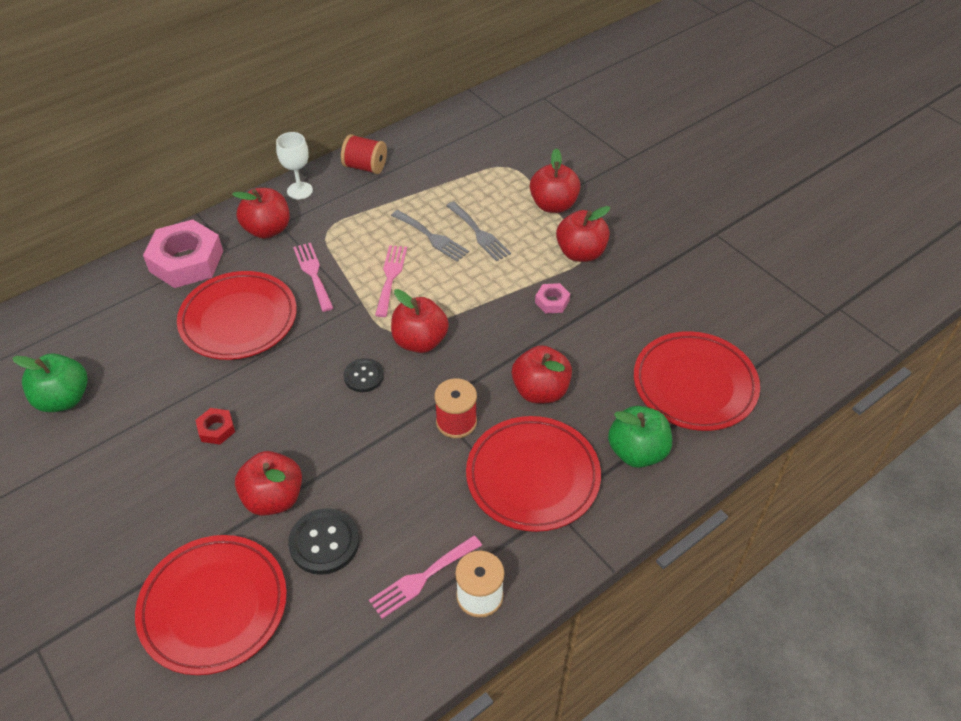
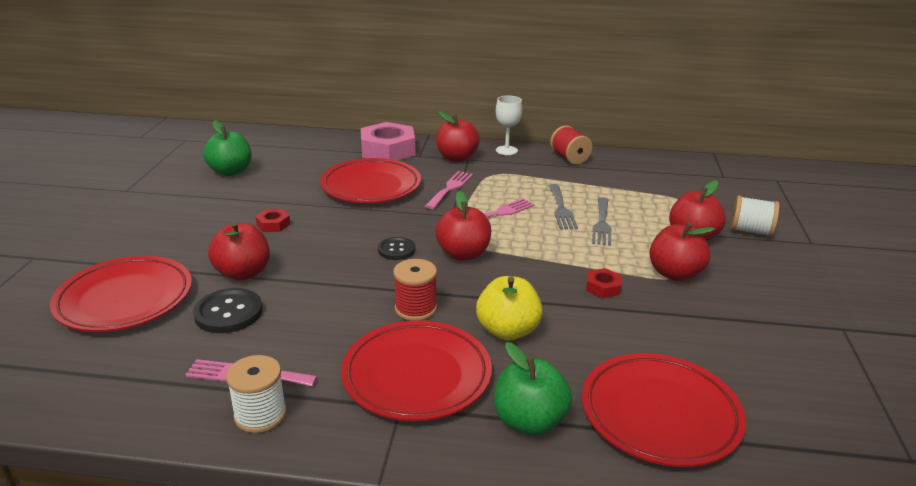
camera: 45 degrees right, 20 degrees down
red apple [512,345,572,404] -> yellow apple [476,276,543,341]
pink nut [535,283,570,314] -> red nut [586,268,621,298]
none -> white spool [730,196,780,237]

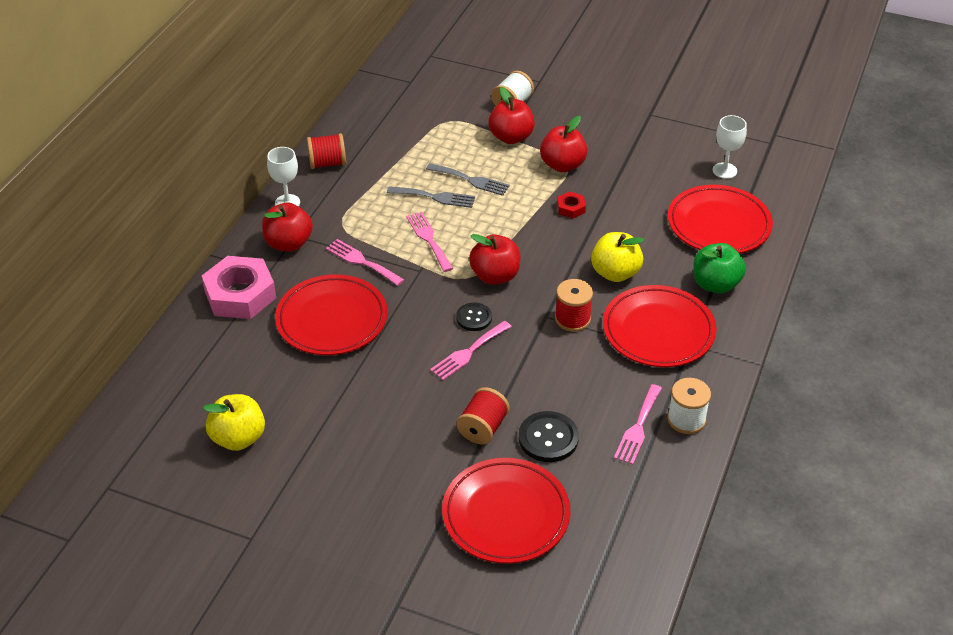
camera: 75 degrees left, 15 degrees up
green apple [203,120,252,176] -> yellow apple [203,394,265,451]
red apple [208,222,270,281] -> red spool [457,387,510,444]
red nut [255,209,290,232] -> none
none -> pink fork [430,321,512,380]
none -> white goblet [713,115,747,179]

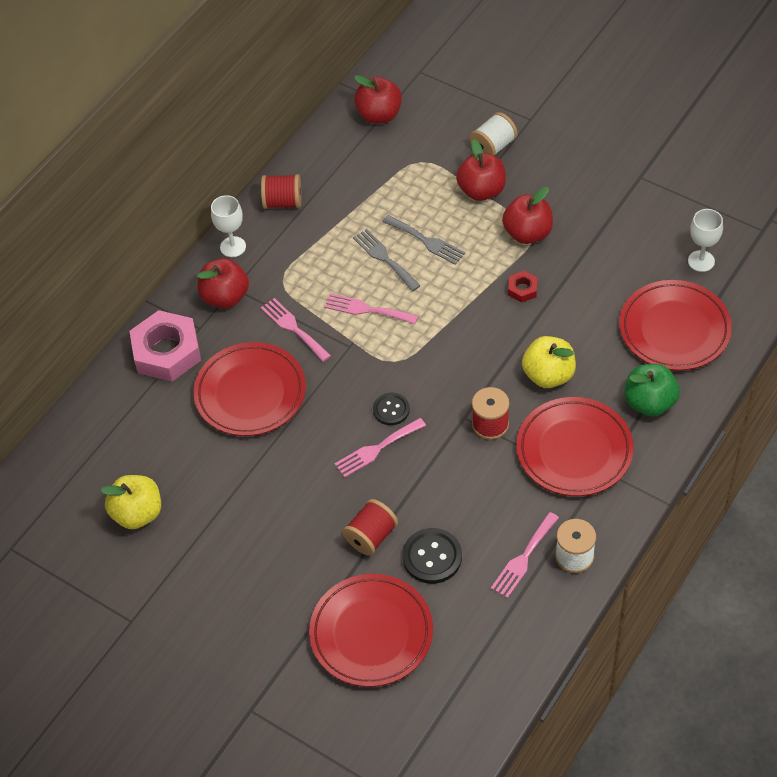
camera: 15 degrees right, 10 degrees up
grey fork [387,186,475,208] -> grey fork turned 150 degrees counterclockwise [353,229,420,291]
pink fork [406,212,453,272] -> pink fork turned 60 degrees counterclockwise [324,293,418,324]
red apple [469,234,521,285] -> red apple moved to [354,75,402,124]

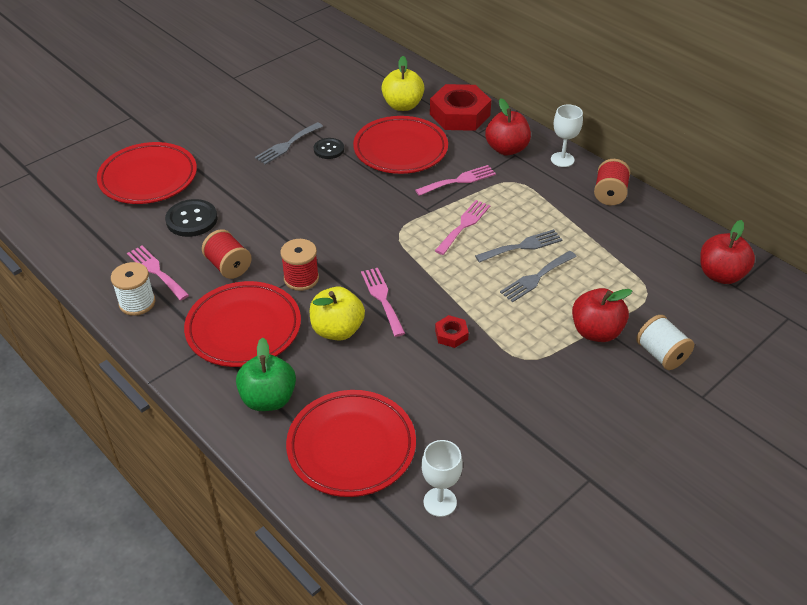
camera: 100 degrees right, 10 degrees down
yellow apple [100,475,161,529] -> yellow apple moved to [381,56,424,111]
pink nut [129,310,201,382] -> red nut [430,84,491,131]
pink fork [334,418,426,478] -> pink fork moved to [361,268,405,337]
red spool [343,499,398,556] -> red spool moved to [202,229,252,279]
black button [373,393,410,425] -> black button moved to [314,138,344,159]
red apple [502,187,553,244] -> none
none -> grey fork [255,122,323,165]

